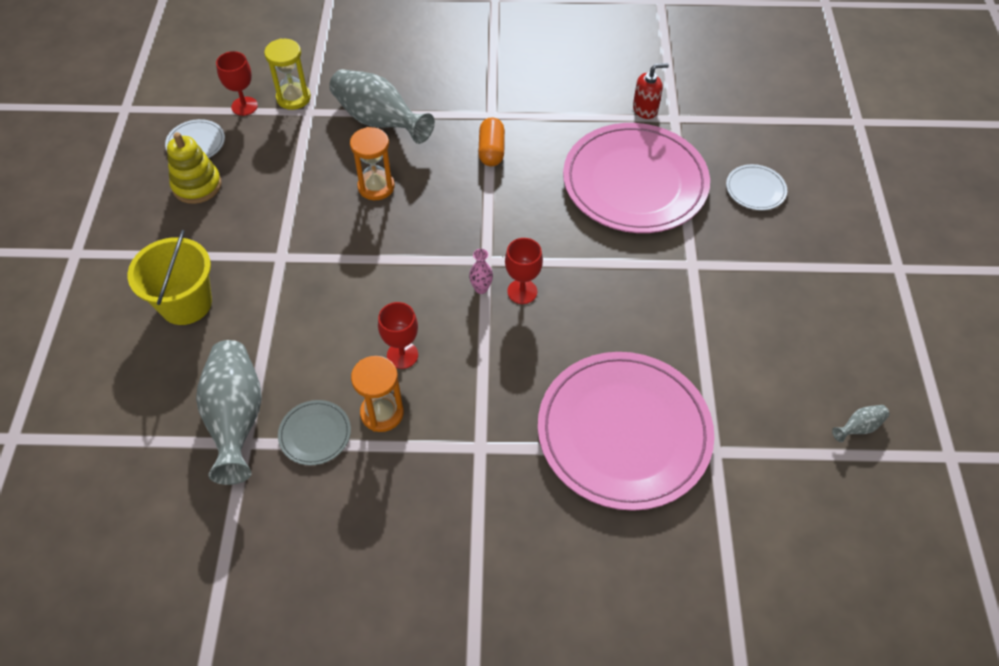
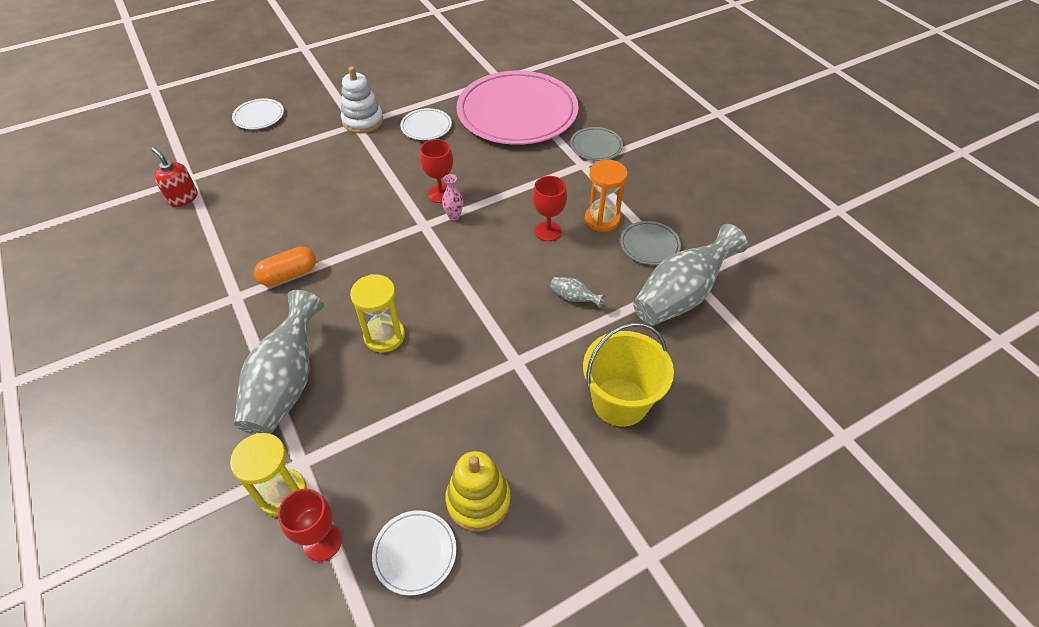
camera: 120 degrees left, 5 degrees down
orange hourglass [350,127,395,200] -> yellow hourglass [350,274,405,352]
pink plate [563,123,710,233] -> none
grey vase [832,405,889,442] -> grey vase moved to [550,277,605,308]
none -> white stacking toy [341,67,383,134]
none -> white plate [400,108,452,140]
none -> grey plate [570,127,623,161]

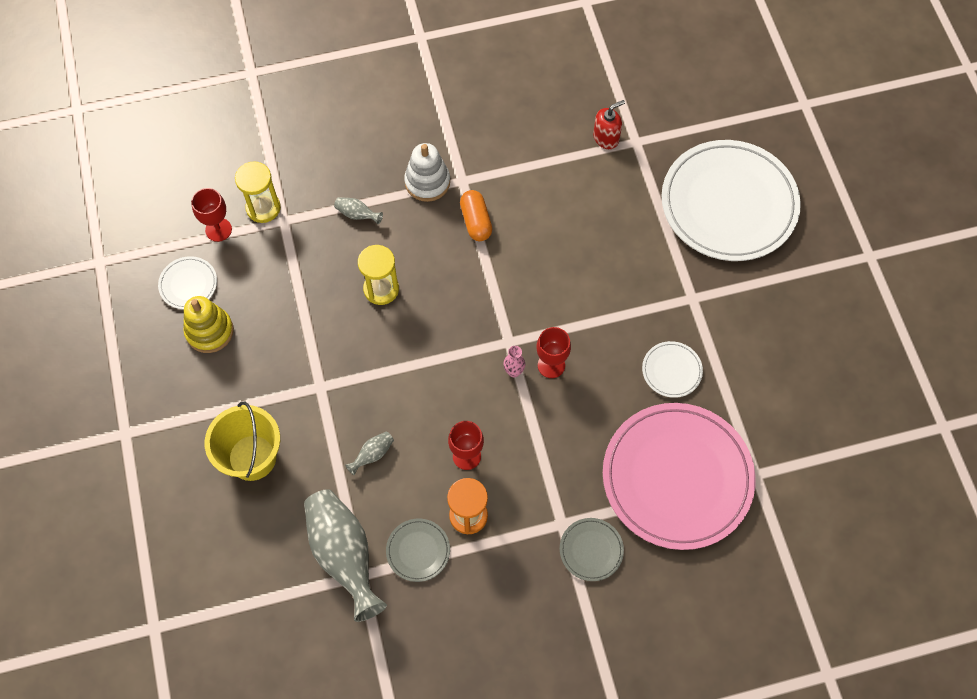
camera: 105 degrees right, 15 degrees up
white plate [232,98,284,129] -> white plate [662,140,801,261], size x2.42
grey vase [234,290,324,435] -> grey vase [334,197,383,224], size x0.42
white stacking toy [341,67,383,134] -> white stacking toy moved to [404,143,450,202]

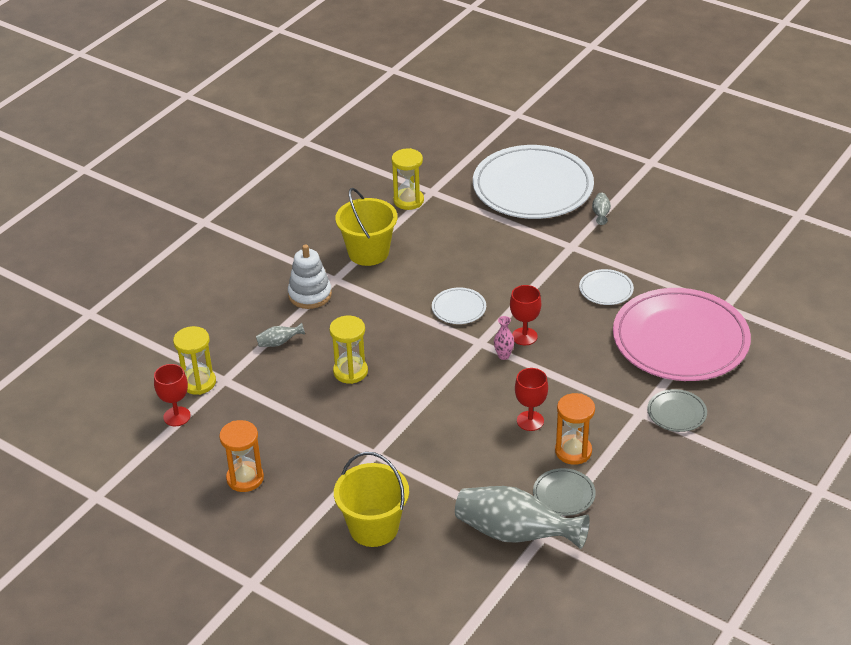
camera: 40 degrees left, 25 degrees down
white plate [158,256,217,309] -> white plate moved to [432,287,486,324]
yellow stacking toy [183,296,234,353] -> orange hourglass [219,420,264,492]
grey vase [345,432,394,475] -> grey vase moved to [592,193,611,225]
orange capsule [460,190,493,241] -> none
red soap dispenser [593,100,625,149] -> yellow hourglass [391,148,424,210]
none -> yellow bucket [335,188,397,266]

